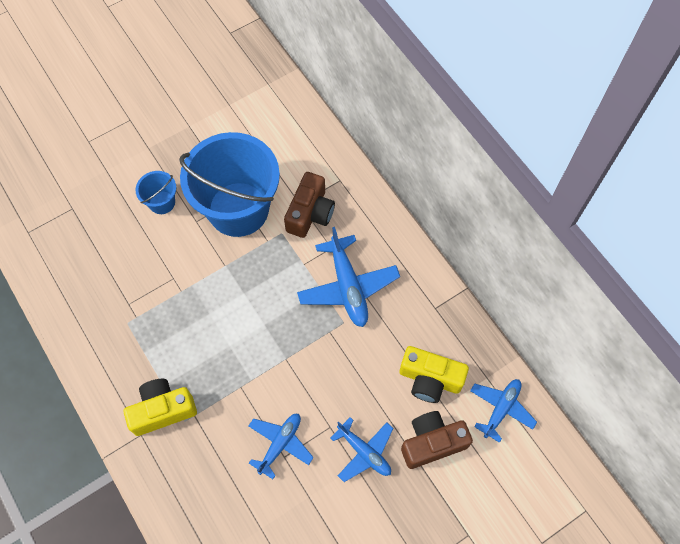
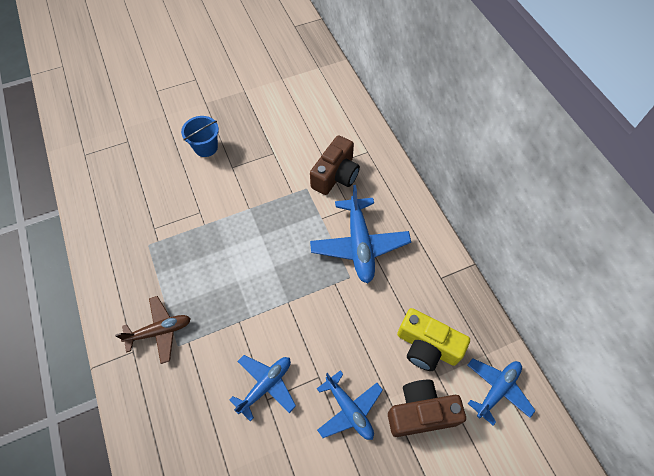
camera: 10 degrees right, 5 degrees down
yellow camera [124,379,197,436] -> brown plane [115,296,191,364]
blue bucket [179,132,280,237] -> none

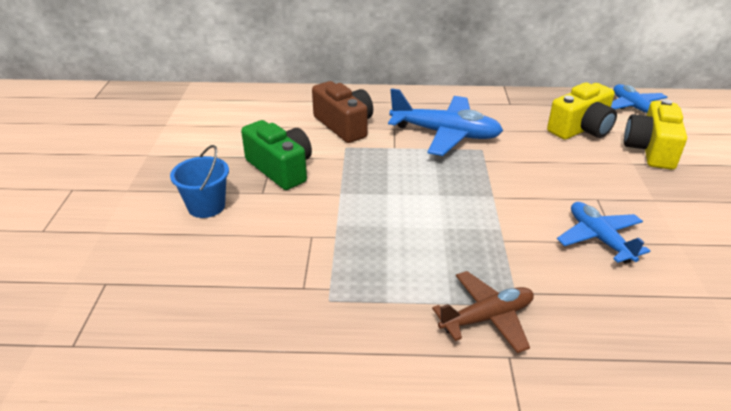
camera: 65 degrees left, 25 degrees down
brown plane [115,296,191,364] -> brown plane turned 60 degrees clockwise [432,271,534,353]
blue plane [317,370,383,440] -> none
brown camera [388,380,466,437] -> yellow camera [624,99,687,170]
none -> green camera [241,120,312,190]

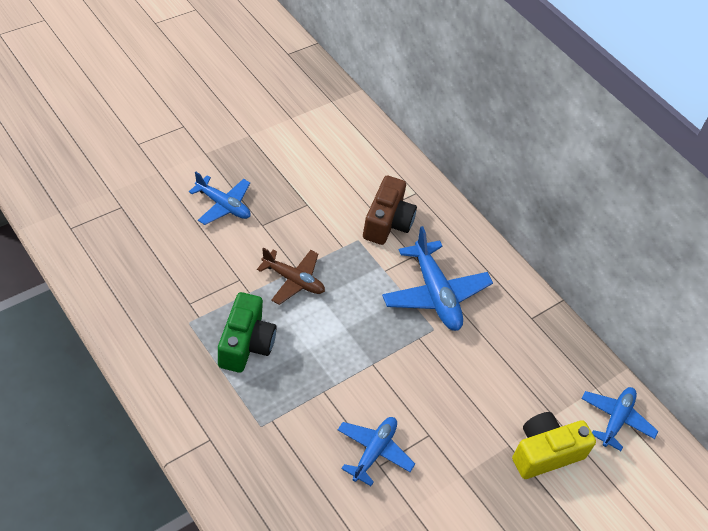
camera: 45 degrees right, 15 degrees up
blue bucket [170,145,229,218] -> blue plane [189,172,251,225]
green camera [241,120,312,190] -> green camera moved to [218,292,277,373]
brown plane [432,271,534,353] -> brown plane moved to [257,248,325,305]
yellow camera [547,82,617,140] -> none

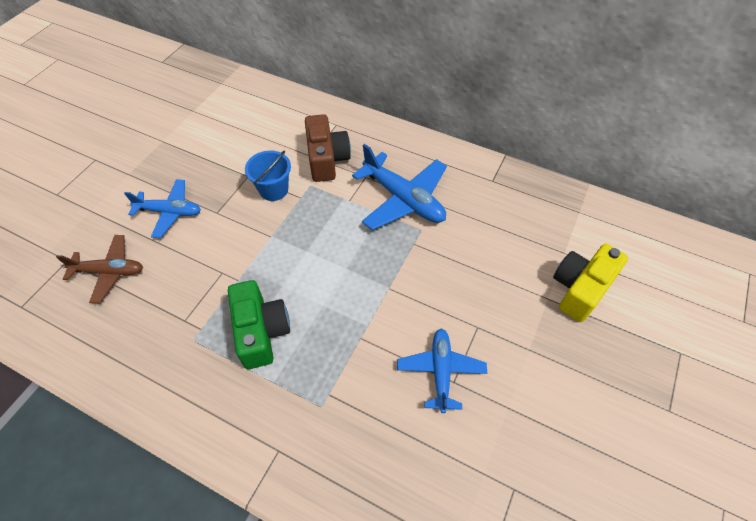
camera: 20 degrees left, 5 degrees up
brown plane [257,248,325,305] -> brown plane moved to [56,235,143,303]
blue plane [581,387,658,451] -> none
none -> blue bucket [245,150,291,201]

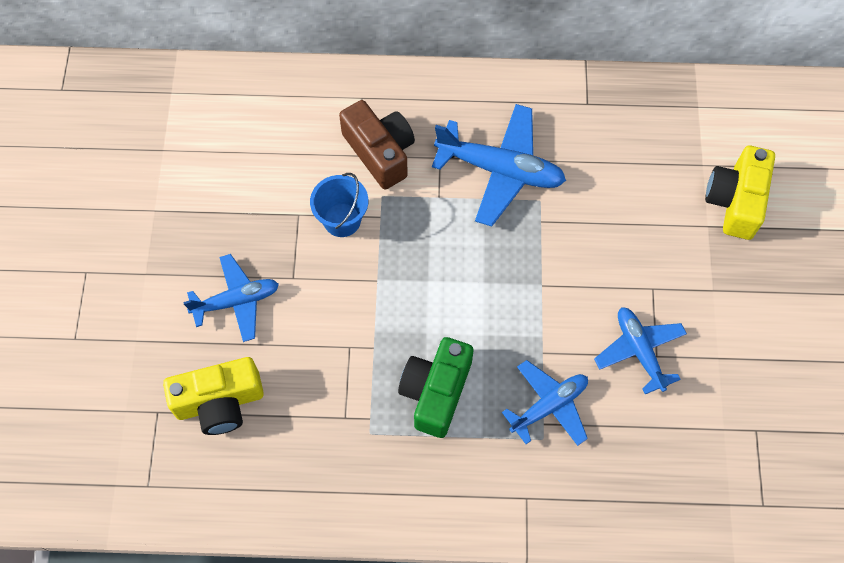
camera: 25 degrees left, 10 degrees up
brown plane [56,235,143,303] -> yellow camera [163,357,264,435]
green camera [228,280,290,369] -> green camera turned 120 degrees counterclockwise [398,337,473,438]
none -> blue plane [502,360,588,446]

